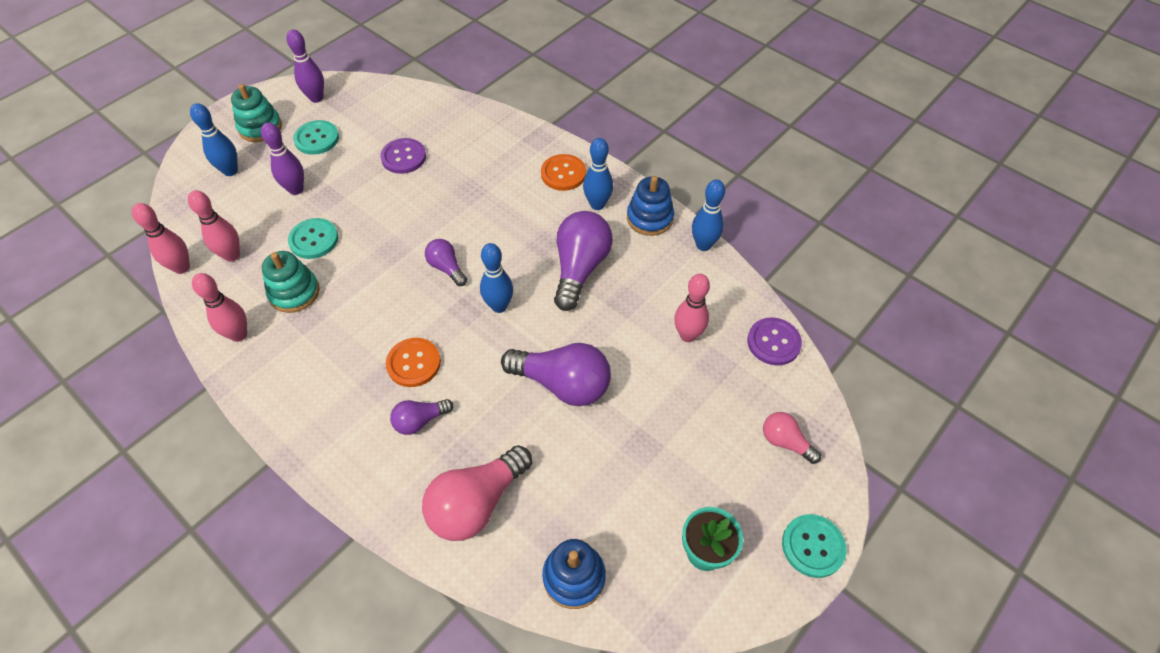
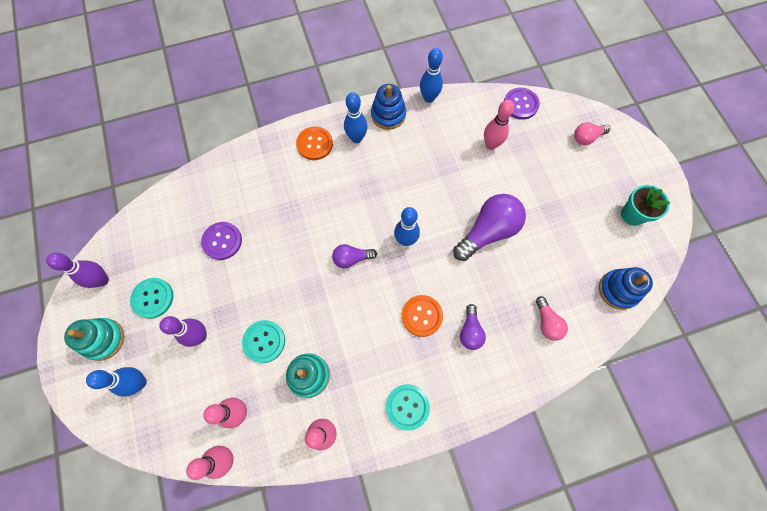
camera: 60 degrees left, 15 degrees up
pink light bulb [422,445,532,541] -> pink light bulb [536,296,568,341], size x0.54
purple light bulb [554,211,613,311] -> none
turquoise button [782,514,847,578] -> turquoise button moved to [386,384,430,431]

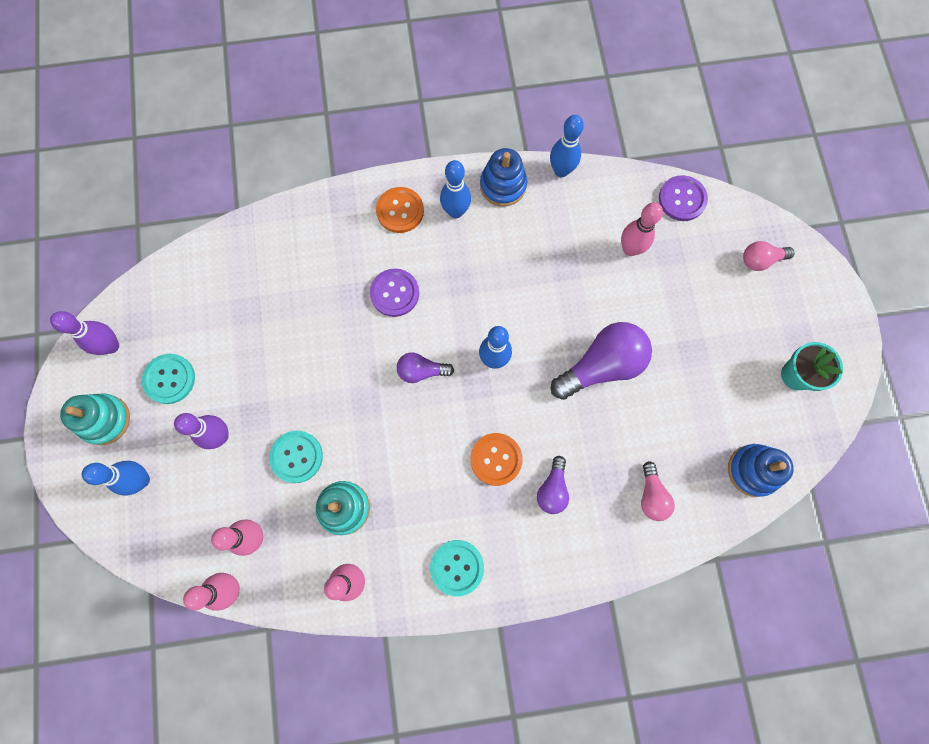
camera: 10 degrees right, 5 degrees up
purple button [201,222,242,260] -> purple button moved to [370,268,419,317]

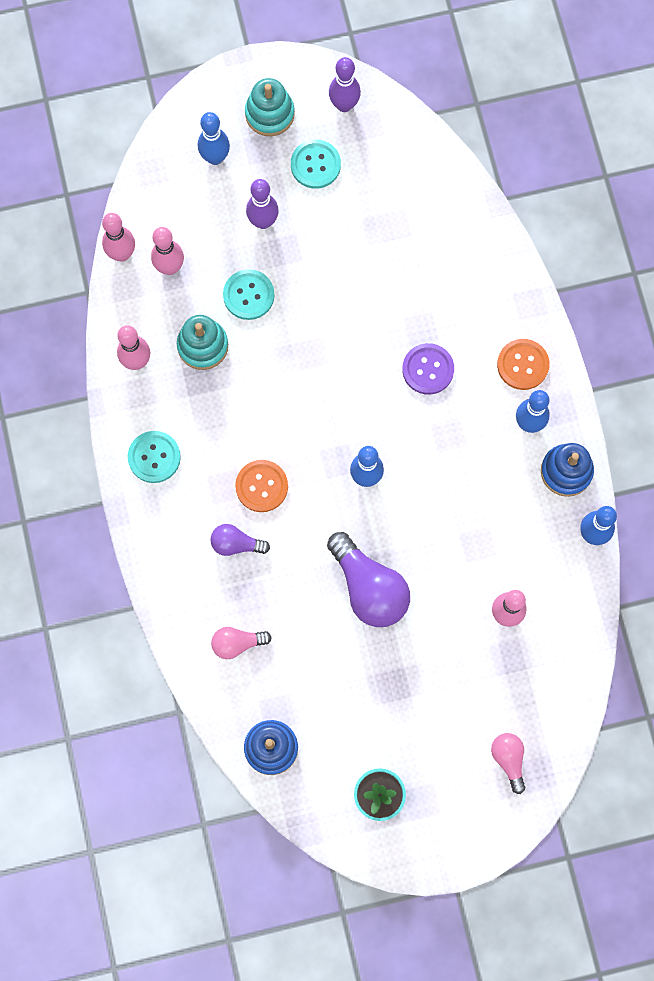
camera: 85 degrees right, 0 degrees up
purple light bulb [397,352,454,383] -> none
purple button [659,175,708,221] -> none

